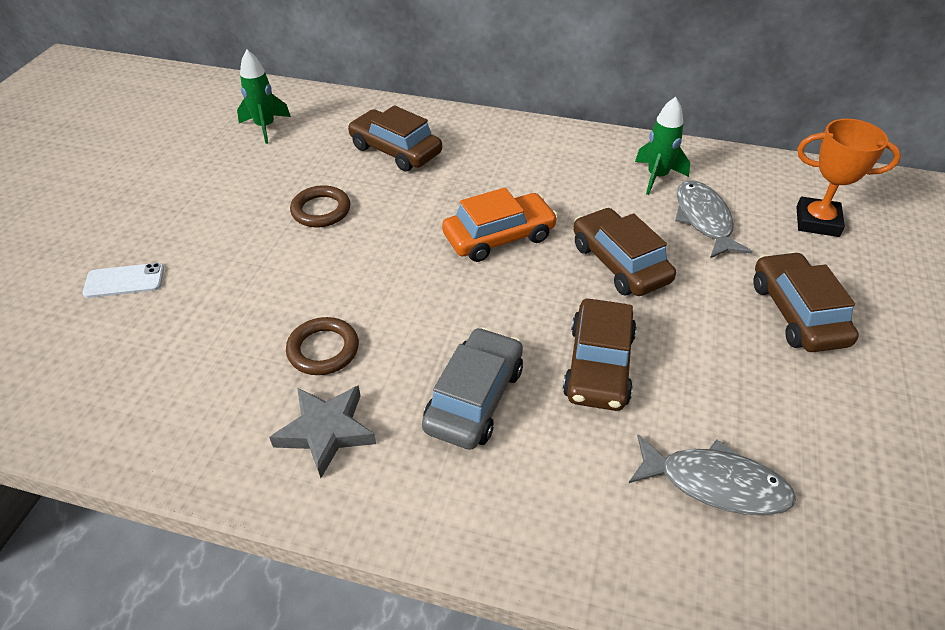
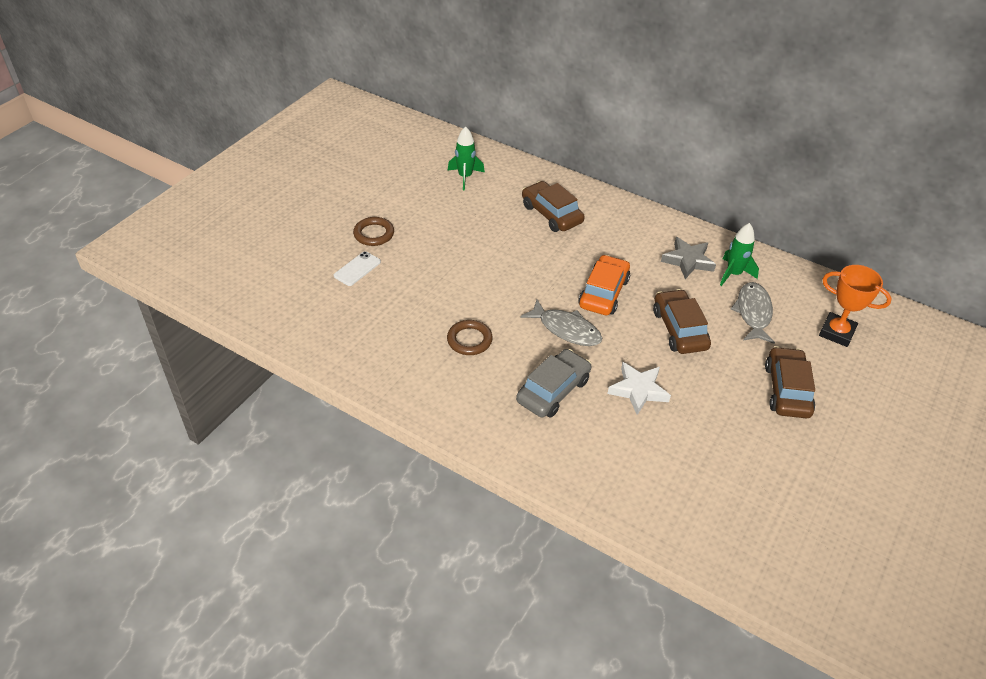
camera: 15 degrees right, 0 degrees up
white phone [83,263,164,298] -> white phone turned 60 degrees counterclockwise [334,251,381,286]
grey star [269,385,376,478] -> grey star moved to [661,237,716,279]
brown ring [290,185,350,227] -> brown ring moved to [353,217,394,246]
orange car [442,188,558,262] -> orange car turned 60 degrees counterclockwise [578,255,630,315]
brown car [563,299,637,411] -> white star [608,362,671,415]
grey fish [629,434,796,515] -> grey fish moved to [520,299,602,346]

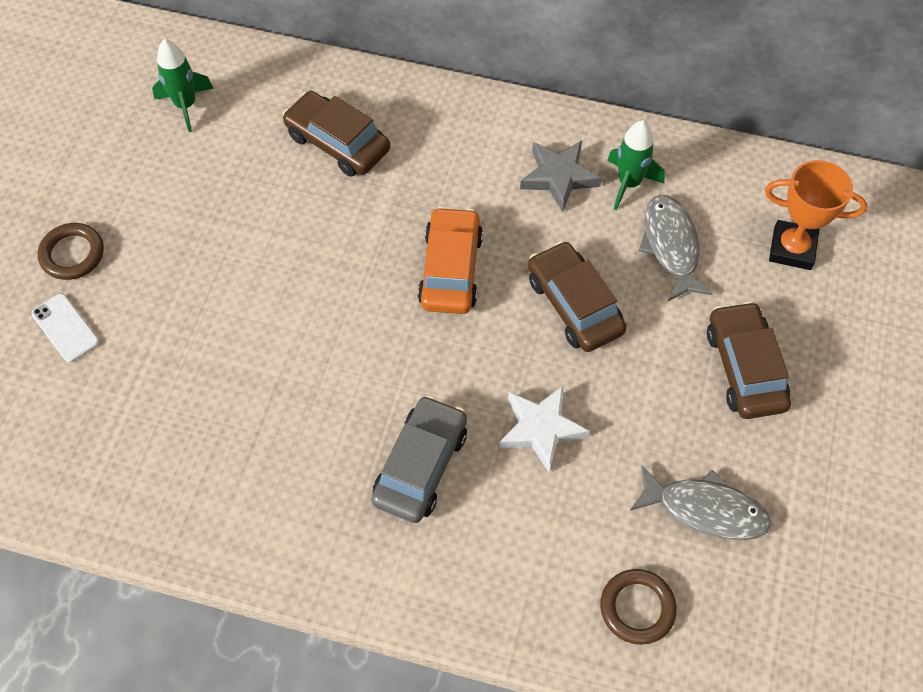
camera: 15 degrees left, 15 degrees up
white phone [334,251,381,286] -> white phone turned 60 degrees counterclockwise [32,293,100,363]
brown ring [447,320,493,355] -> brown ring moved to [600,569,677,645]
grey fish [520,299,602,346] -> grey fish moved to [630,465,772,540]

